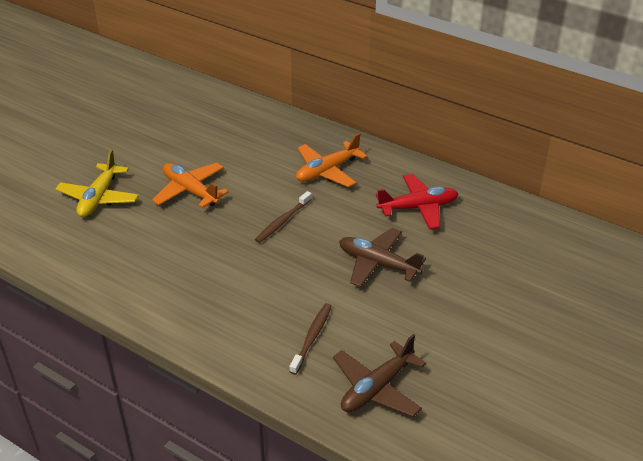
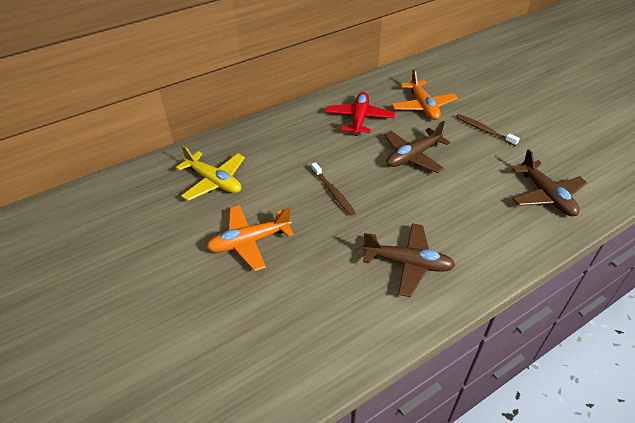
camera: 65 degrees left, 5 degrees up
yellow plane [55,150,139,217] -> yellow plane moved to [176,145,245,201]
brown toothbrush [289,303,332,375] -> brown toothbrush moved to [456,114,520,146]
orange plane [296,133,367,187] -> orange plane moved to [391,69,458,120]
none -> brown plane [363,223,456,297]

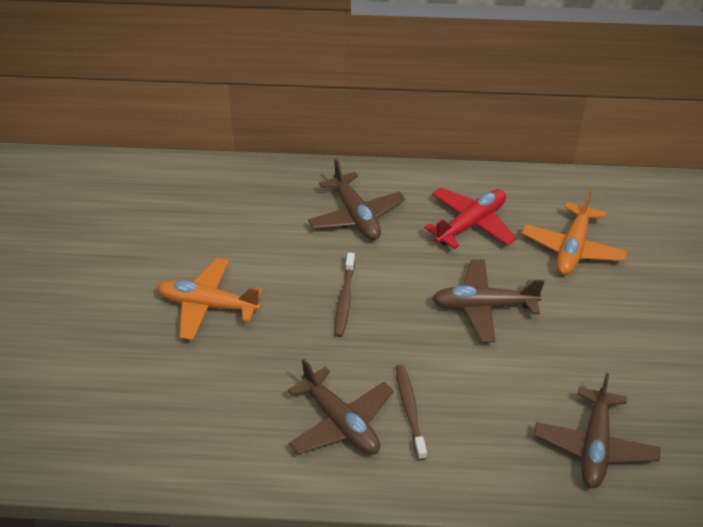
camera: 35 degrees right, 0 degrees up
yellow plane [176,145,245,201] -> none
brown toothbrush [456,114,520,146] -> brown toothbrush moved to [396,365,427,460]
none -> brown plane [308,159,405,240]

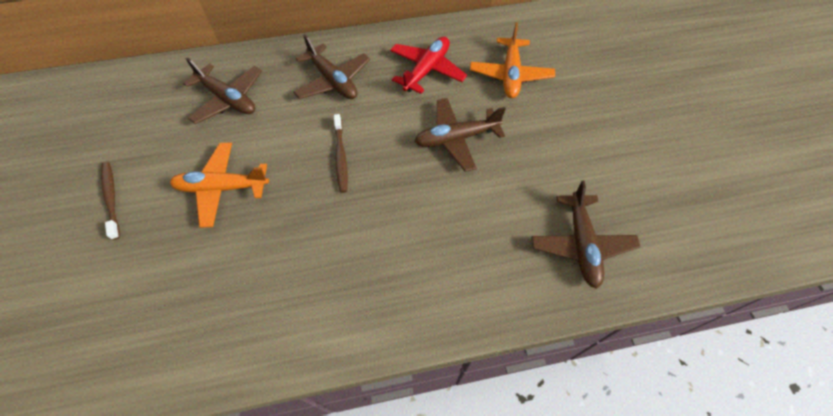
camera: 15 degrees left, 15 degrees up
brown plane [288,359,394,455] -> brown plane moved to [183,57,262,124]
brown toothbrush [396,365,427,460] -> brown toothbrush moved to [101,161,120,240]

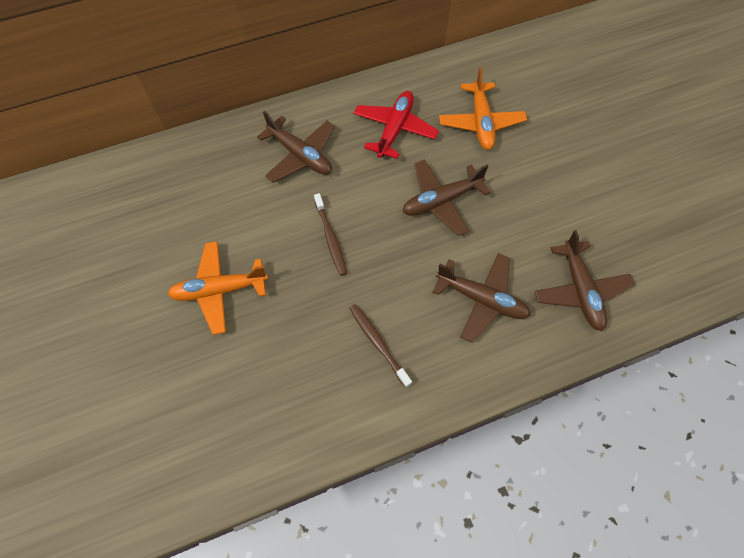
camera: 10 degrees left, 5 degrees up
brown toothbrush [101,161,120,240] -> brown toothbrush moved to [349,304,412,388]
brown plane [183,57,262,124] -> brown plane moved to [433,253,531,343]

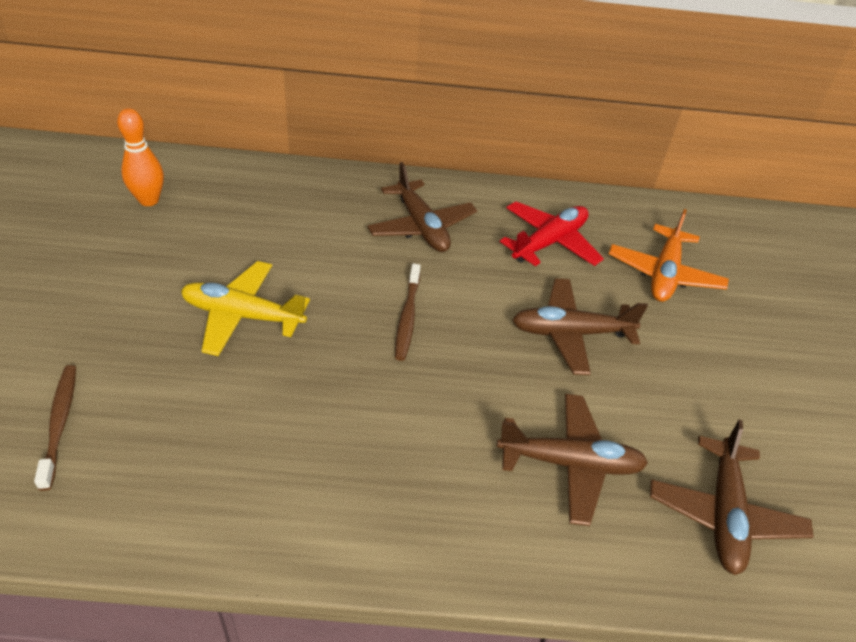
camera: 20 degrees right, 20 degrees down
orange plane [168,241,268,335] -> yellow plane [181,261,310,356]
brown toothbrush [349,304,412,388] -> brown toothbrush moved to [34,365,76,491]
brown plane [433,253,531,343] -> brown plane turned 45 degrees counterclockwise [497,394,648,526]
none -> orange bowling pin [117,108,164,206]

